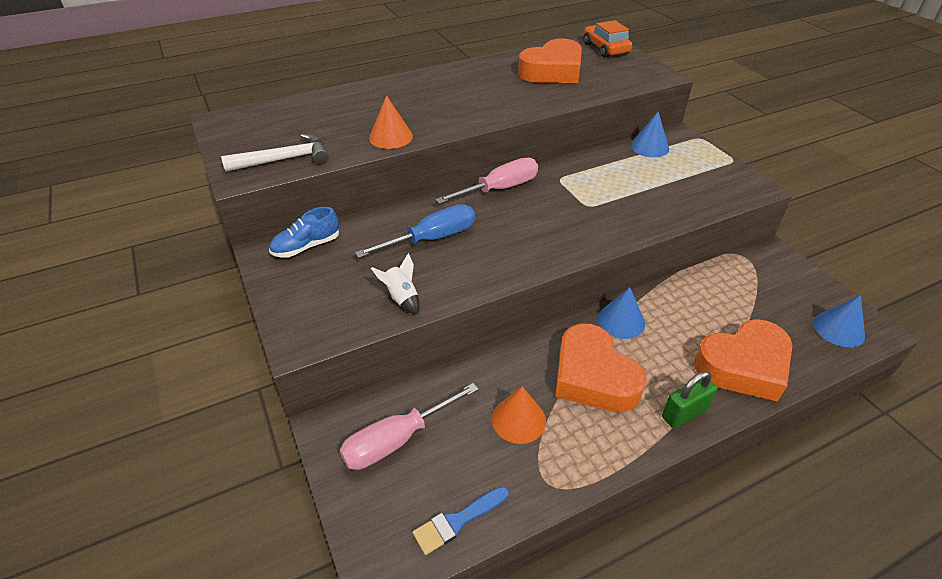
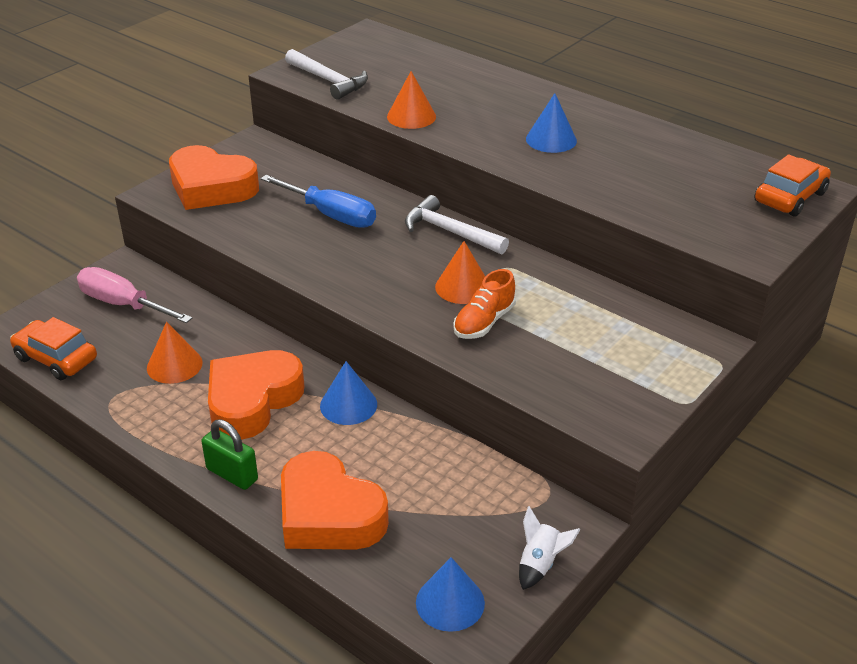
camera: 65 degrees right, 5 degrees down
blue shoe [269,207,339,258] -> none
white rocket [371,253,420,314] -> white rocket moved to [519,506,581,590]
blue brush [413,487,509,555] -> orange car [10,317,97,380]
pink screwdriver [436,157,538,204] -> white hammer [405,195,509,254]
orange heart [518,38,582,83] -> orange heart moved to [169,145,259,210]
blue cone [630,112,669,157] -> blue cone moved to [526,93,577,153]
none -> orange cone [435,241,485,304]
none -> orange shoe [453,269,516,339]

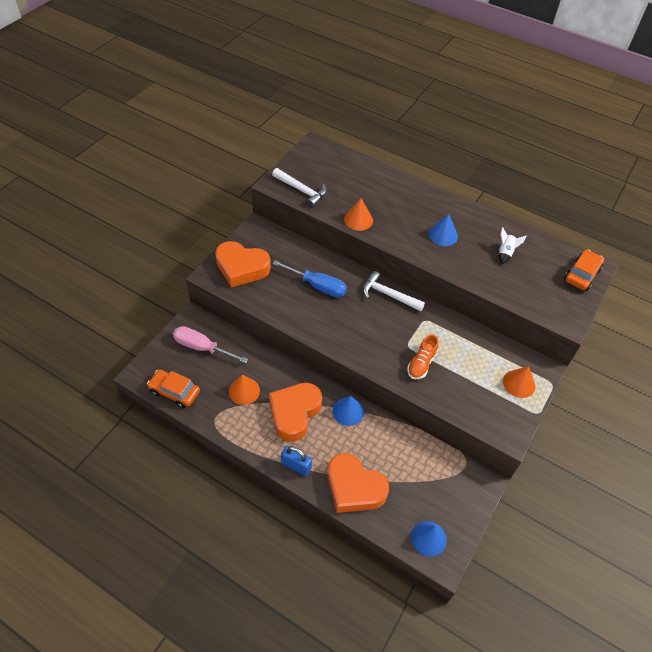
camera: 10 degrees left, 15 degrees up
green padlock [201,419,258,490] -> blue padlock [281,446,312,476]
orange cone [435,241,485,304] -> orange cone moved to [503,366,535,398]
white rocket [519,506,581,590] -> white rocket moved to [499,227,526,264]

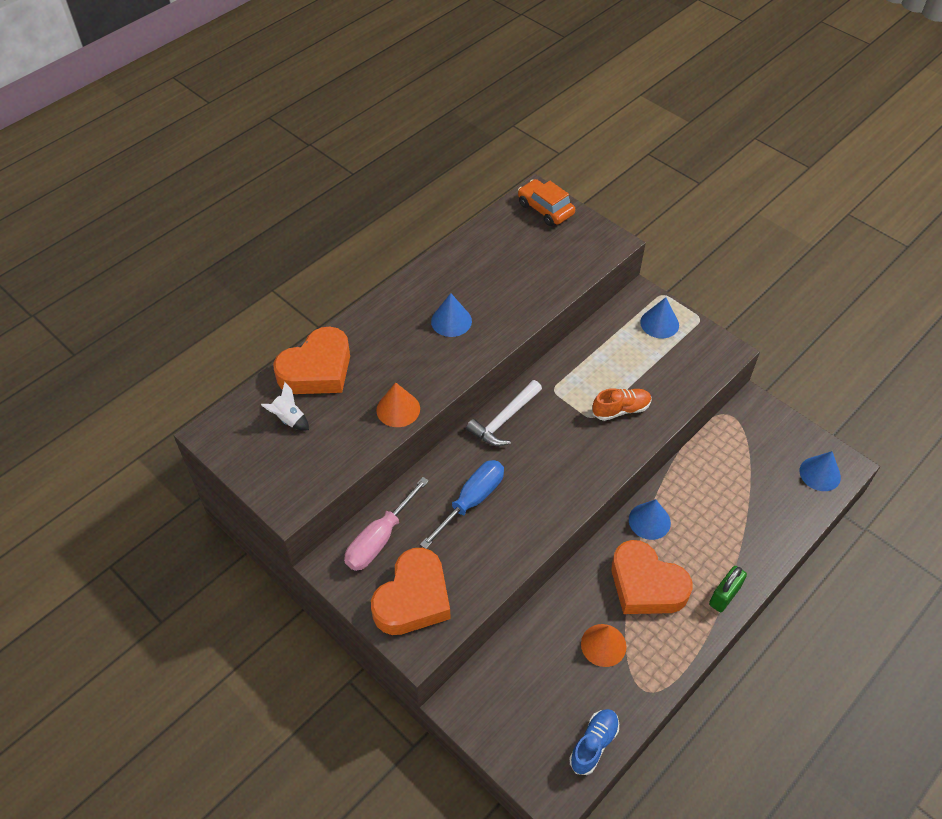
camera: 75 degrees left, 0 degrees up
orange car [147,369,200,408] -> blue shoe [569,709,619,775]
pink screwdriver [173,326,248,363] -> pink screwdriver moved to [344,477,429,571]
white hammer [272,168,327,208] -> none
blue padlock [281,446,312,476] -> green padlock [709,566,747,612]
orange heart [328,453,389,513] -> orange heart moved to [273,326,350,394]
orange shoe [407,334,439,379] -> orange shoe turned 60 degrees counterclockwise [592,388,651,421]
white rocket [499,227,526,264] -> white rocket moved to [261,382,309,431]
orange cone [503,366,535,398] -> blue cone [640,297,679,338]

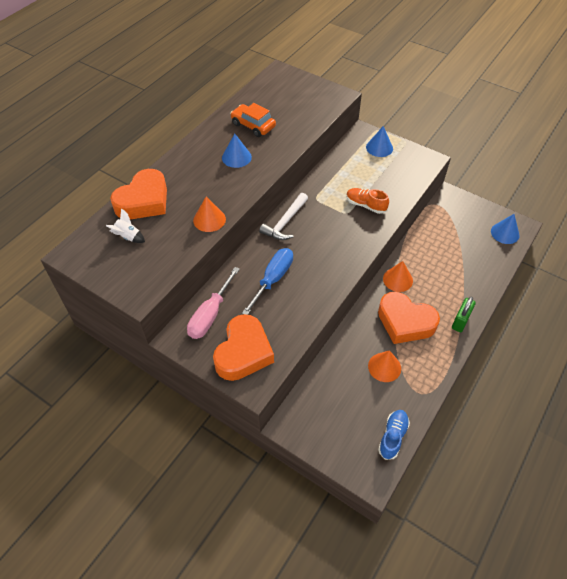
camera: 10 degrees left, 0 degrees up
orange car [518,179,575,226] -> orange car moved to [230,103,276,137]
orange shoe [592,388,651,421] -> orange shoe turned 120 degrees counterclockwise [346,188,389,214]
blue cone [629,499,671,540] -> orange cone [383,261,413,292]

